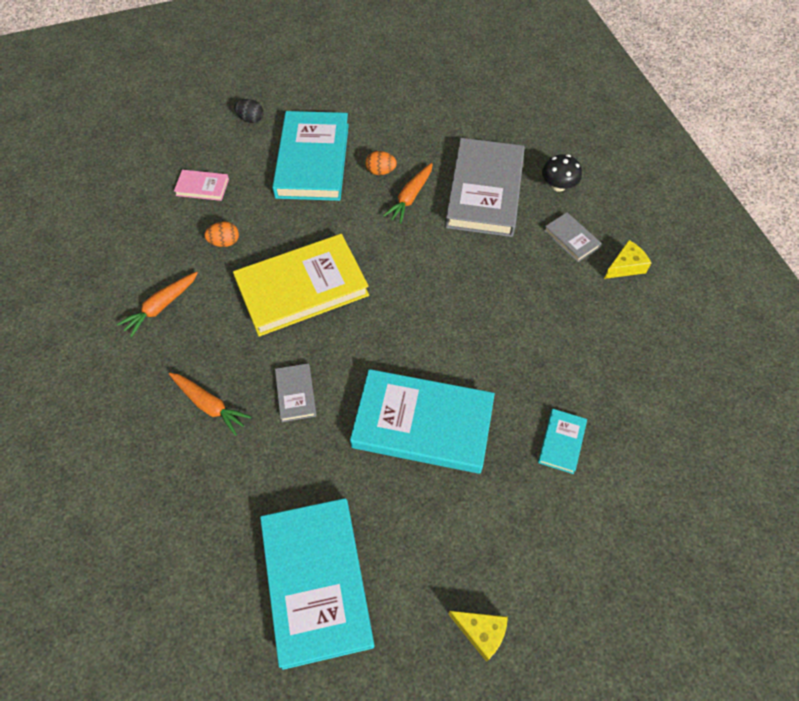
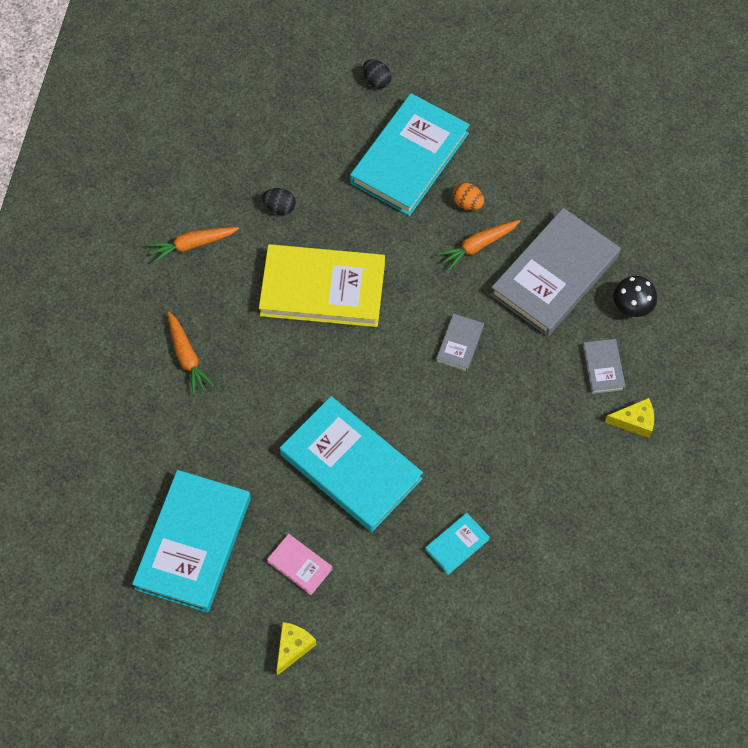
camera: 30 degrees right, 5 degrees up
pink book [174,170,229,201] -> pink book moved to [267,534,333,595]
orange egg [204,222,239,247] -> black egg [262,188,296,215]
grey book [275,363,317,422] -> grey book moved to [436,313,484,372]
yellow cheese [448,611,508,662] -> yellow cheese turned 120 degrees counterclockwise [276,622,317,676]

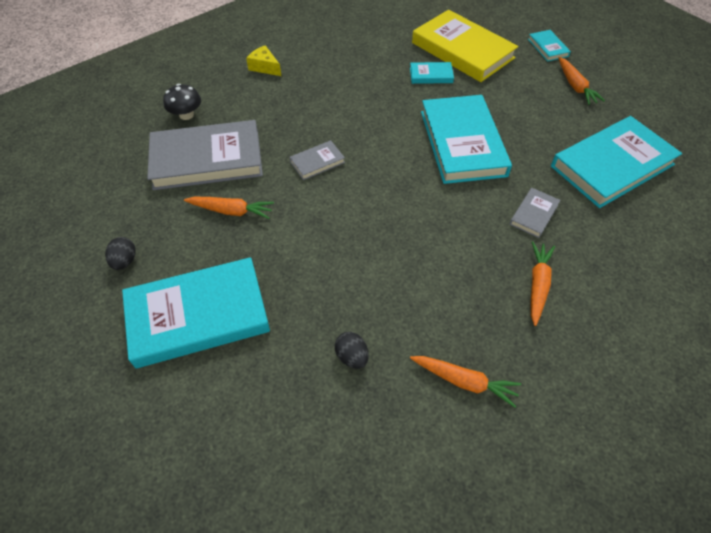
camera: 140 degrees left, 10 degrees down
yellow book [259,244,385,327] -> yellow book moved to [412,10,518,82]
pink book [267,534,333,595] -> none
yellow cheese [276,622,317,676] -> orange carrot [558,57,605,105]
black egg [363,59,391,89] -> black egg moved to [105,237,136,270]
orange egg [453,182,484,210] -> none
grey book [583,339,626,394] -> grey book moved to [510,188,561,238]
none -> turquoise book [528,30,571,62]

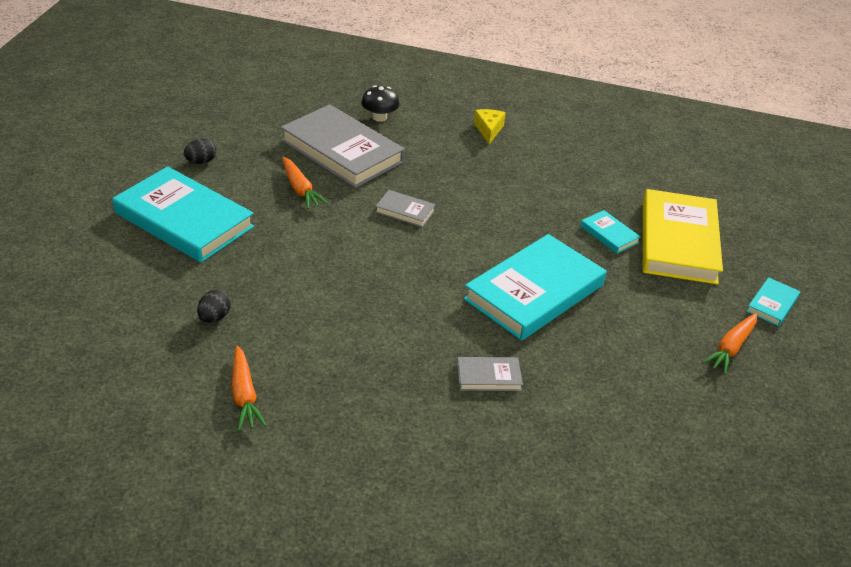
camera: 50 degrees right, 15 degrees down
orange carrot [531,241,555,326] -> none
turquoise book [551,116,682,208] -> none

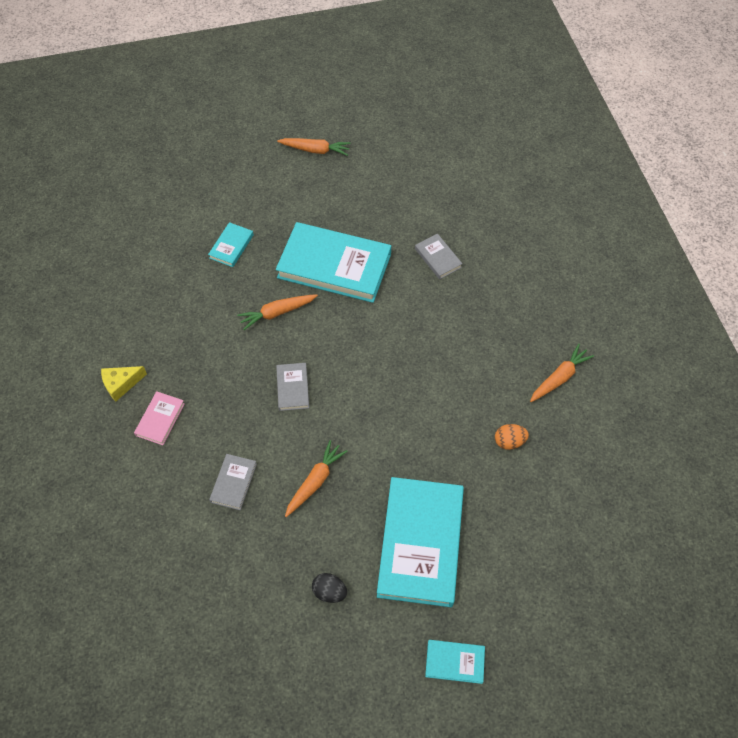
camera: 115 degrees left, 20 degrees up
black egg [197,290,231,323] -> orange egg [495,424,529,450]
grey book [281,104,405,188] -> grey book [209,454,257,510], size x0.44
black mushroom [361,85,400,122] -> none
yellow book [643,189,723,285] -> none
turquoise book [746,277,800,326] -> turquoise book moved to [425,640,485,684]
none -> pink book [134,391,185,445]
none -> orange carrot [237,294,318,330]

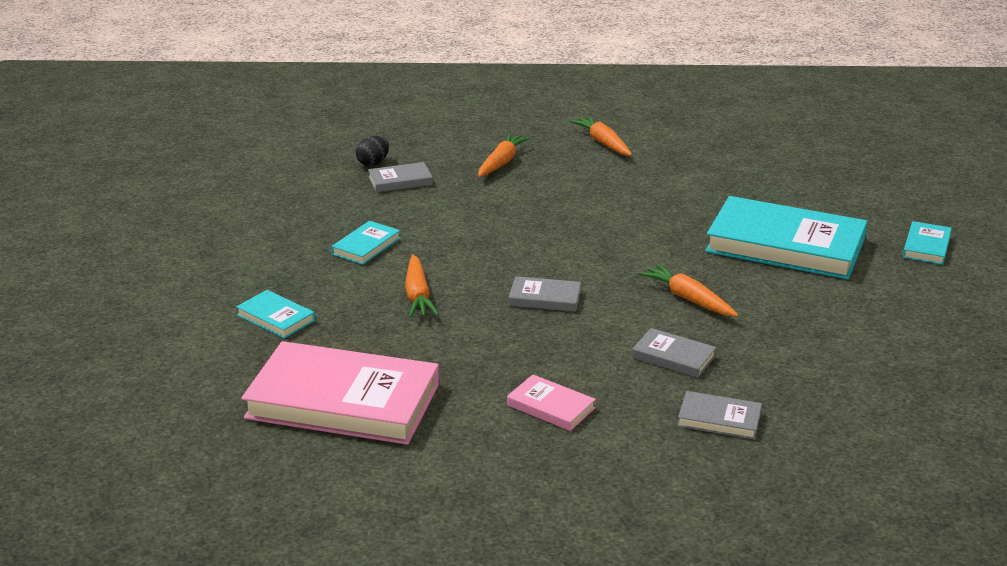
camera: 75 degrees left, 30 degrees down
yellow cheese [101,366,147,402] -> none
turquoise book [276,222,391,303] -> turquoise book [331,221,400,265], size x0.44
orange carrot [277,138,351,156] -> orange carrot moved to [478,134,530,177]
black egg [312,573,347,603] -> black egg moved to [356,136,389,166]
orange egg [495,424,529,450] -> none
none -> pink book [241,341,439,445]
none -> grey book [677,391,762,440]

